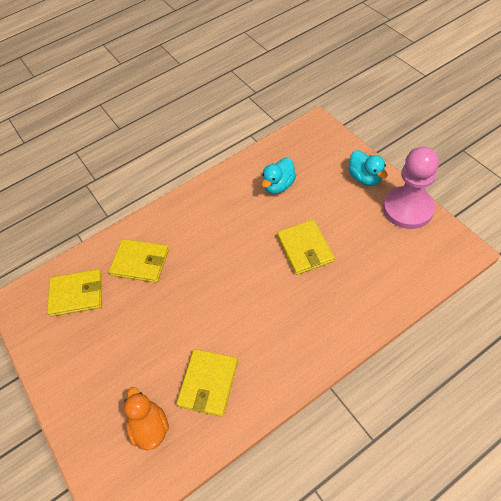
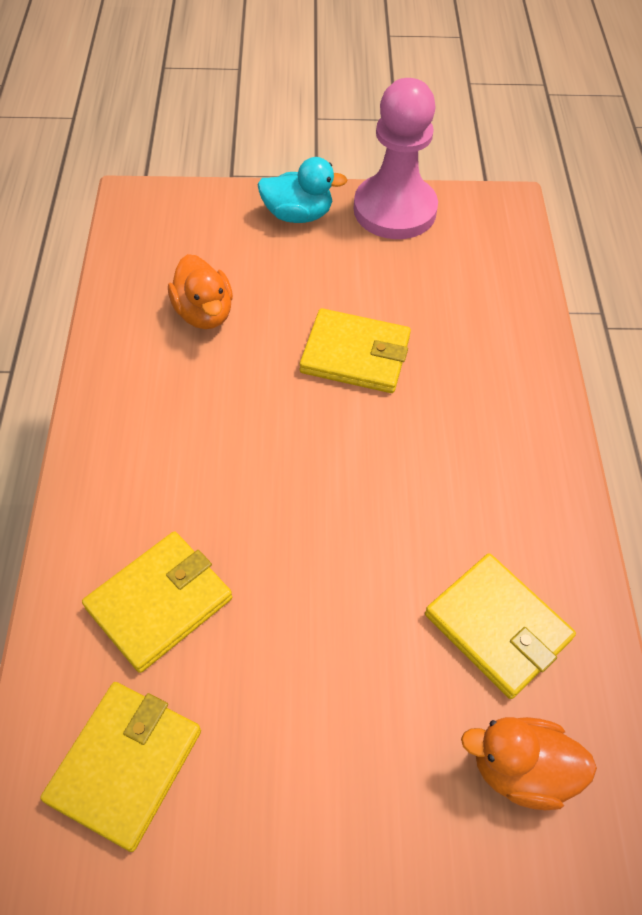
camera: 65 degrees left, 0 degrees up
turquoise duck [261,158,296,194] -> orange duck [168,254,233,329]

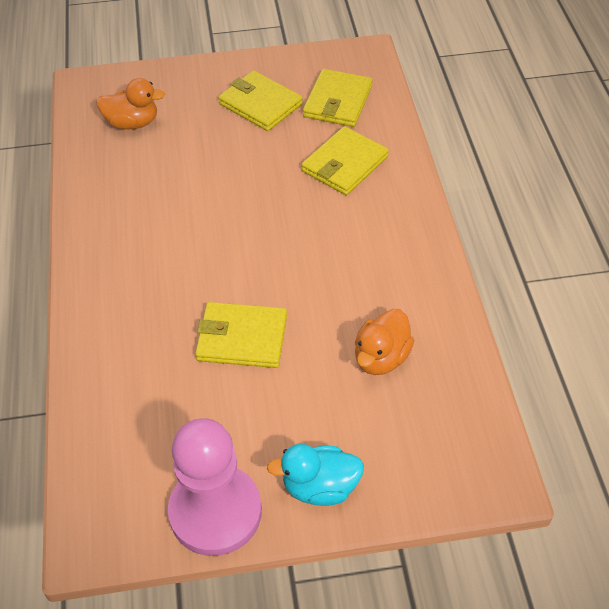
camera: 175 degrees right, 5 degrees down
orange duck [168,254,233,329] -> orange duck turned 120 degrees counterclockwise [355,309,414,375]
yellow wallet [425,553,576,699] -> yellow wallet moved to [218,70,303,131]

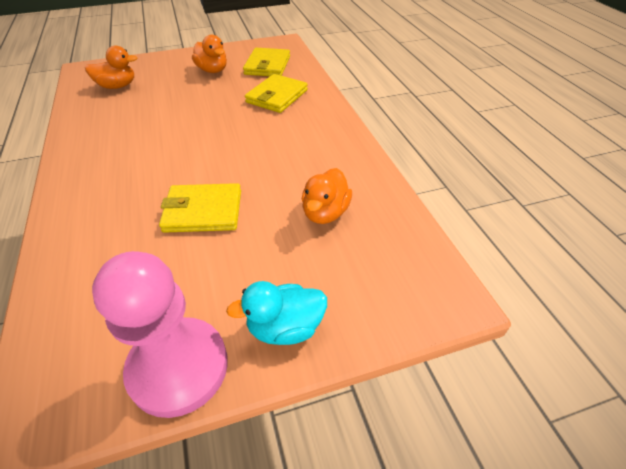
camera: 10 degrees left, 5 degrees down
yellow wallet [218,70,303,131] -> orange duck [192,35,227,73]

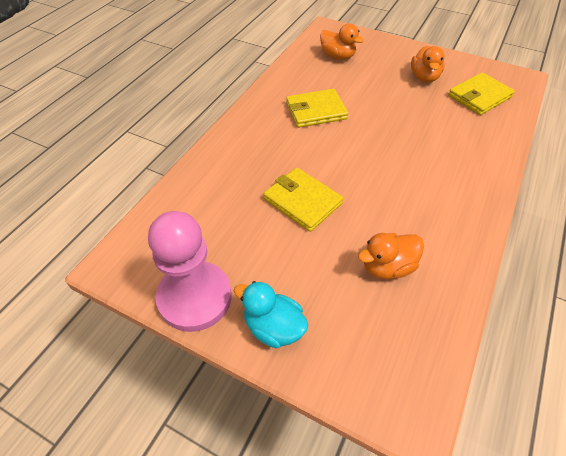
camera: 45 degrees right, 5 degrees up
yellow wallet [245,74,308,113] -> yellow wallet moved to [286,89,348,128]

